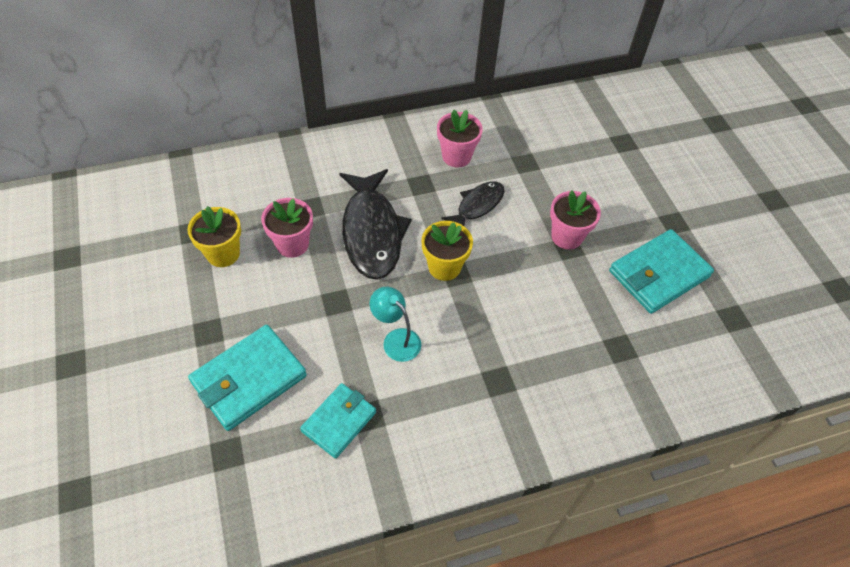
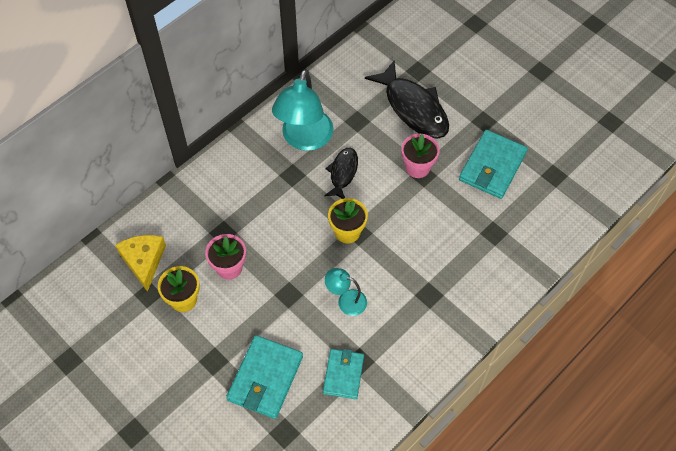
camera: 25 degrees left, 5 degrees up
black fish [339,169,412,280] -> black fish moved to [365,60,449,139]
pink flower pot [437,110,483,168] -> turquoise lamp [272,69,333,151]
none -> yellow cheese [115,235,166,292]

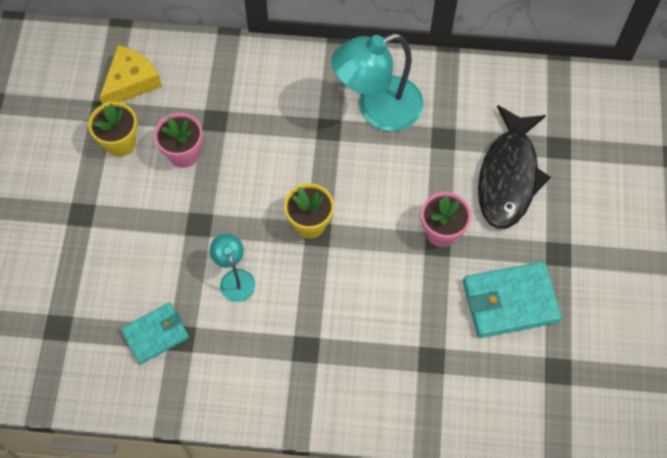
camera: 50 degrees right, 5 degrees up
turquoise wallet [226,335,303,419] -> none
black fish [324,148,358,199] -> none

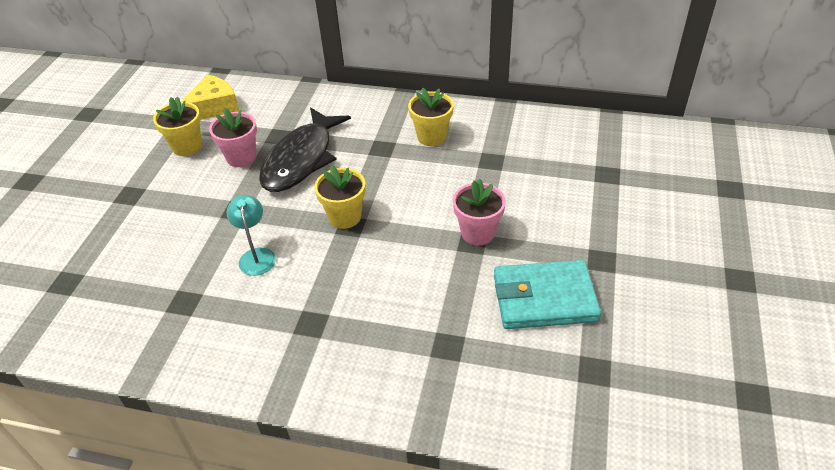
camera: 10 degrees right, 20 degrees down
turquoise wallet [121,302,189,365] -> none
turquoise lamp [331,34,424,131] -> yellow flower pot [408,88,454,146]
black fish [478,105,551,229] -> black fish moved to [259,107,351,192]

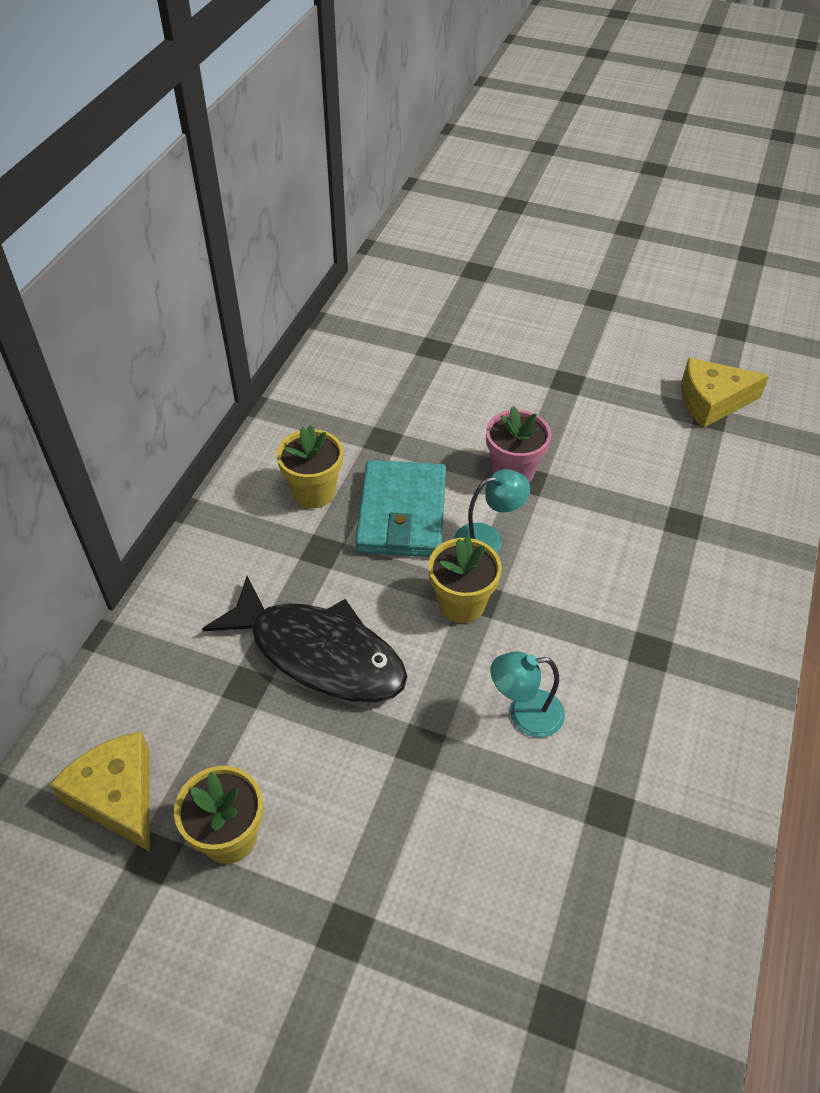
camera: 85 degrees left, 5 degrees up
pink flower pot [209,108,257,167] -> none
turquoise wallet [494,260,601,329] -> turquoise wallet moved to [355,460,446,557]
none -> turquoise lamp [454,469,530,553]
none -> yellow cheese [681,358,769,428]

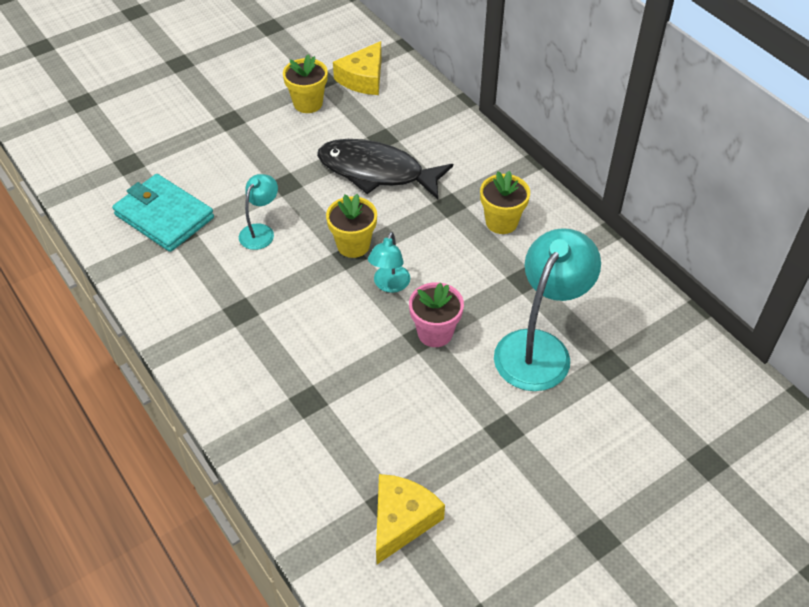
camera: 125 degrees right, 0 degrees up
yellow cheese [49,732,150,852] -> yellow cheese turned 120 degrees clockwise [333,41,382,95]
black fish [202,576,407,702] -> black fish turned 45 degrees clockwise [317,139,453,199]
turquoise wallet [355,460,446,557] -> turquoise wallet moved to [112,174,214,252]
none -> turquoise lamp [494,228,601,391]

